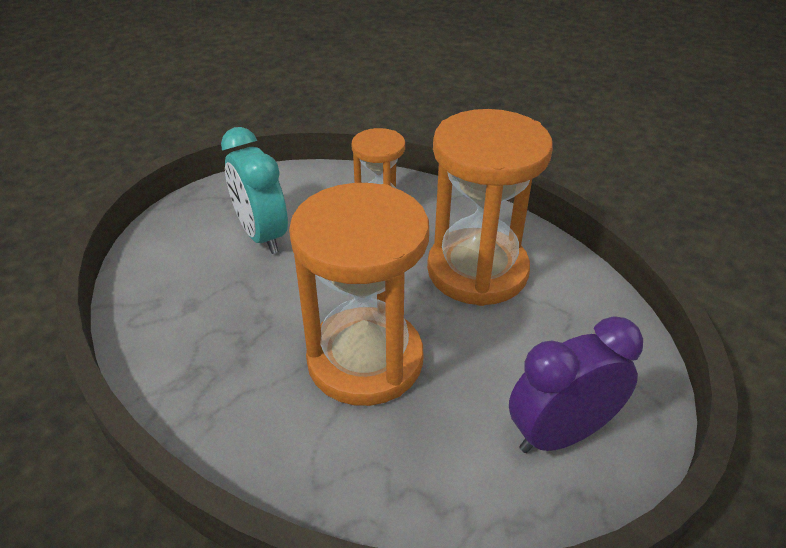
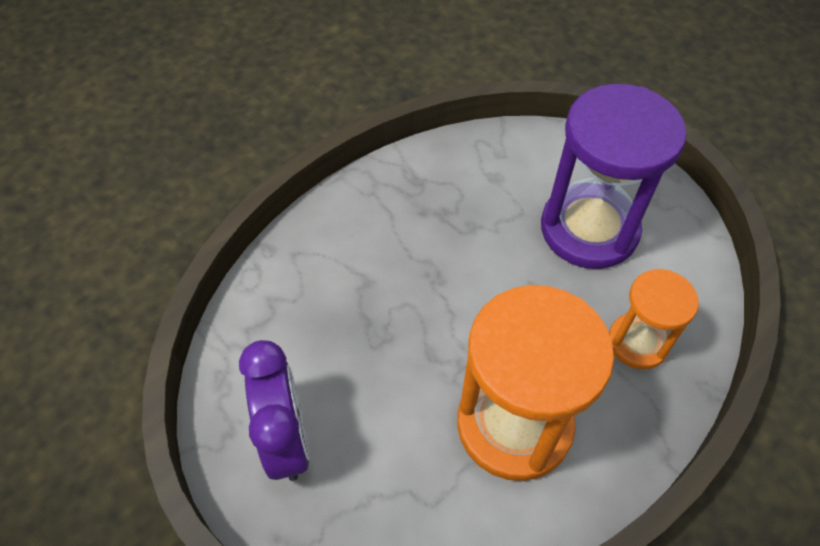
camera: 100 degrees right, 15 degrees up
turquoise clock [221,127,288,254] -> purple hourglass [541,84,687,269]
orange hourglass [289,183,429,406] -> none

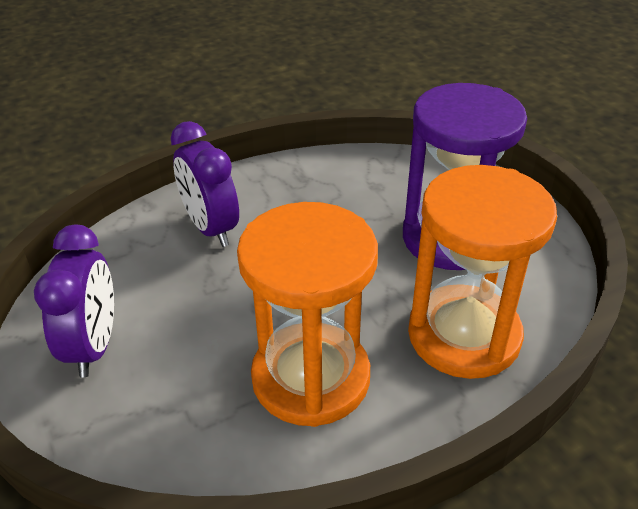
camera: 15 degrees right, 15 degrees down
orange hourglass [609,269,699,369] -> orange hourglass [408,165,557,379], size x1.80
none -> purple clock [171,121,239,247]

